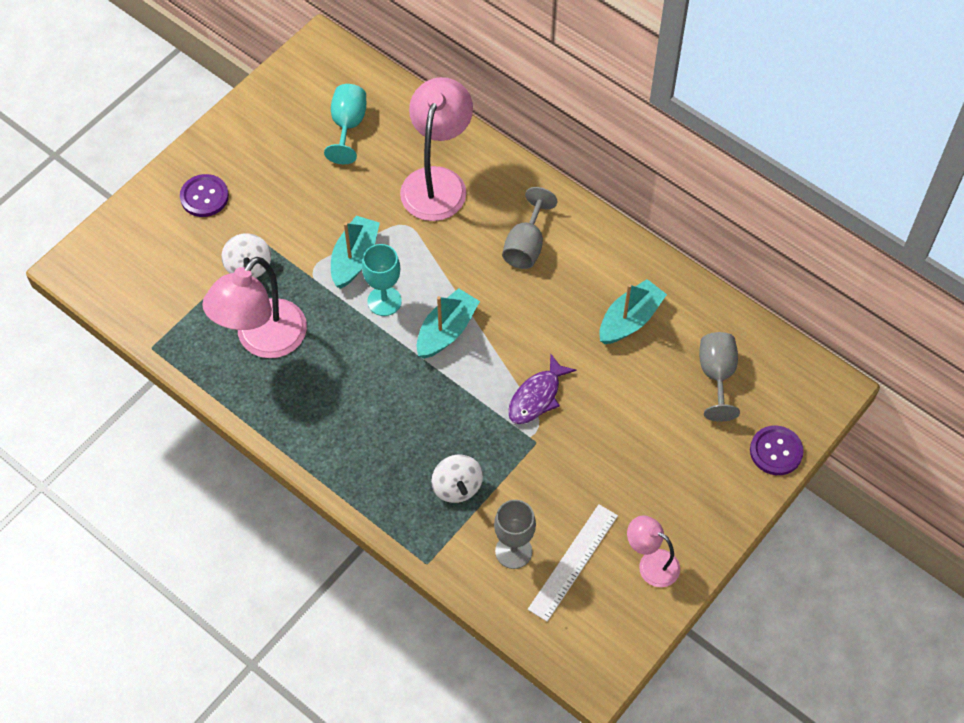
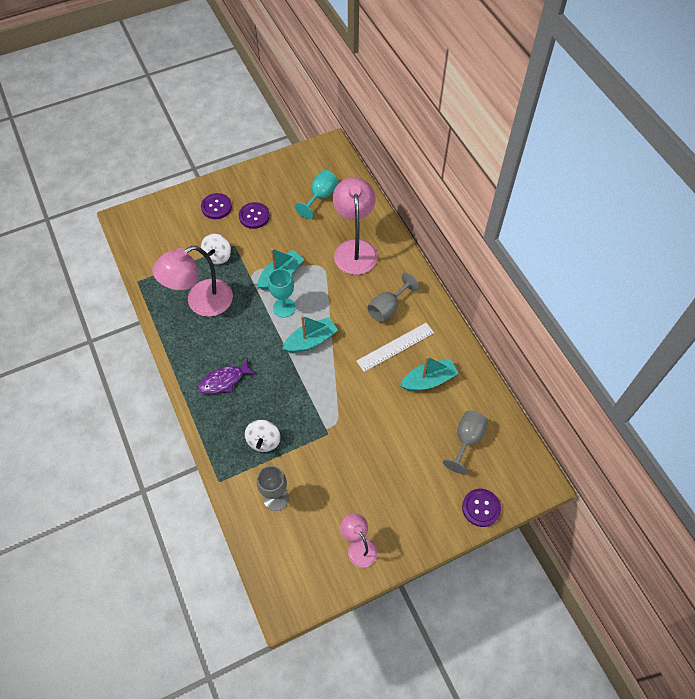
camera: 25 degrees right, 0 degrees up
pink lamp [400,77,473,221] -> pink lamp turned 45 degrees counterclockwise [333,177,378,275]
purple fish [508,354,576,424] -> purple fish moved to [198,357,257,394]
white ruler [528,504,618,622] -> white ruler moved to [356,323,434,372]
none -> purple button [239,202,270,229]

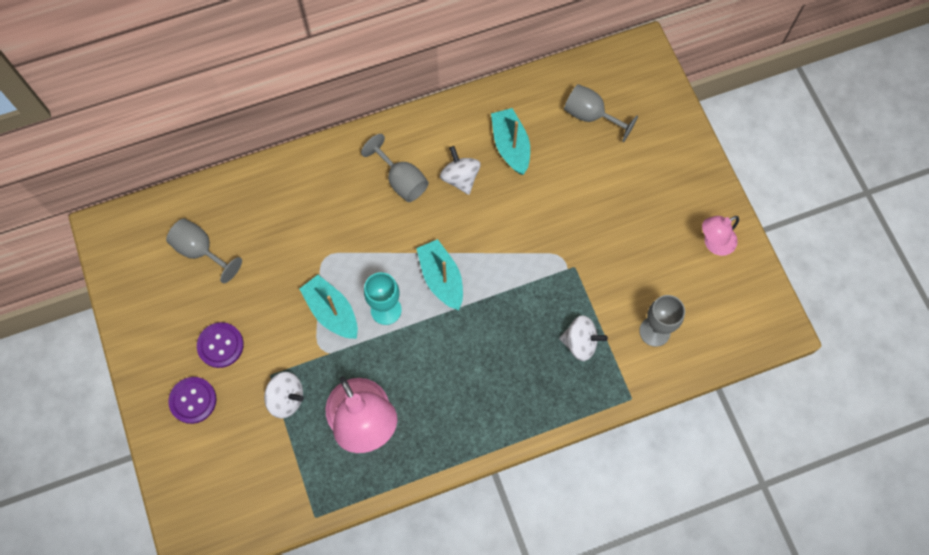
camera: 85 degrees left, 10 degrees up
purple fish [198,357,257,394] -> none
turquoise goblet [295,170,338,219] -> grey goblet [166,218,242,284]
pink lamp [333,177,378,275] -> none
white ruler [356,323,434,372] -> white spinning top [440,146,481,195]
purple button [462,489,501,527] -> none

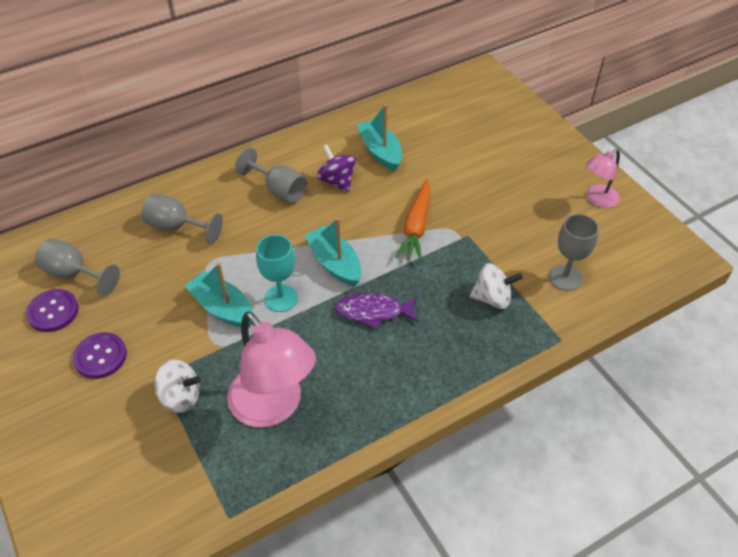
camera: 10 degrees left, 20 degrees down
purple button [168,377,217,424] -> purple button moved to [26,289,79,332]
white spinning top [440,146,481,195] -> purple spinning top [317,145,356,192]
grey goblet [564,84,638,142] -> grey goblet moved to [142,194,223,244]
none -> purple fish [335,293,418,329]
none -> orange carrot [395,179,431,262]

